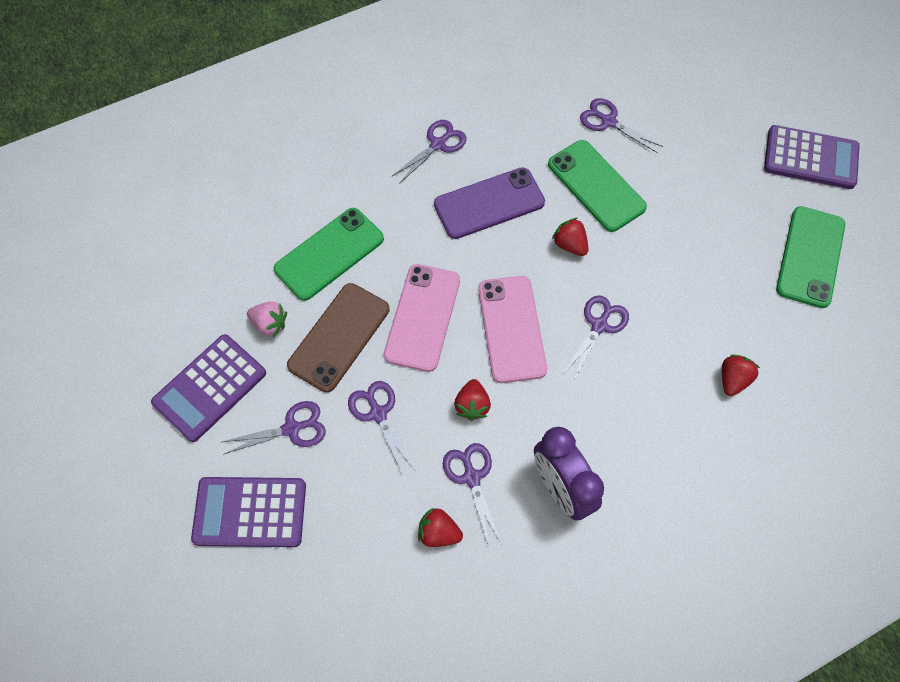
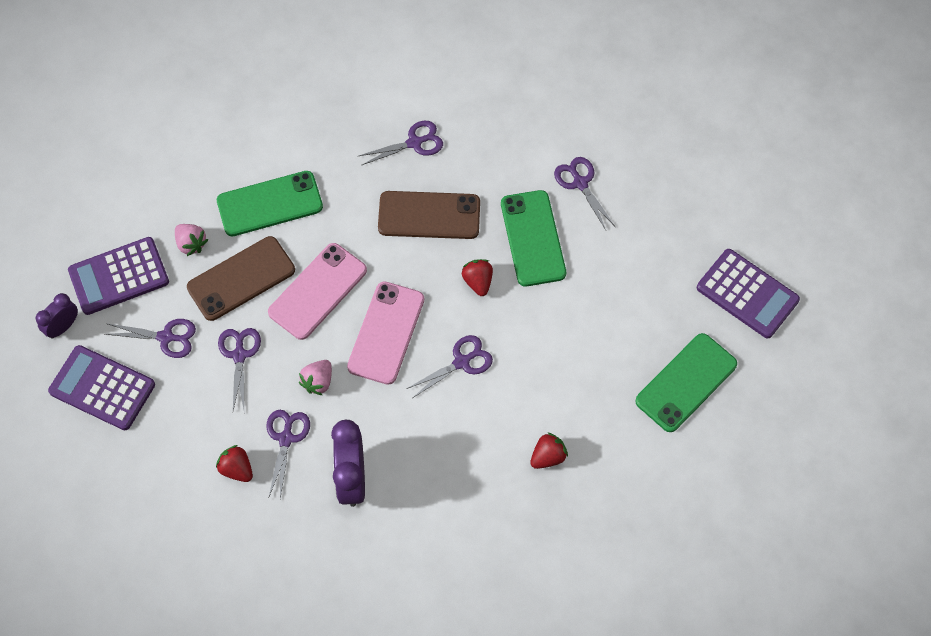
camera: 25 degrees right, 0 degrees up
purple phone [434,167,545,239] -> brown phone [378,191,480,239]
red strawberry [454,379,491,421] -> pink strawberry [299,360,332,395]
none -> purple clock [36,293,78,339]

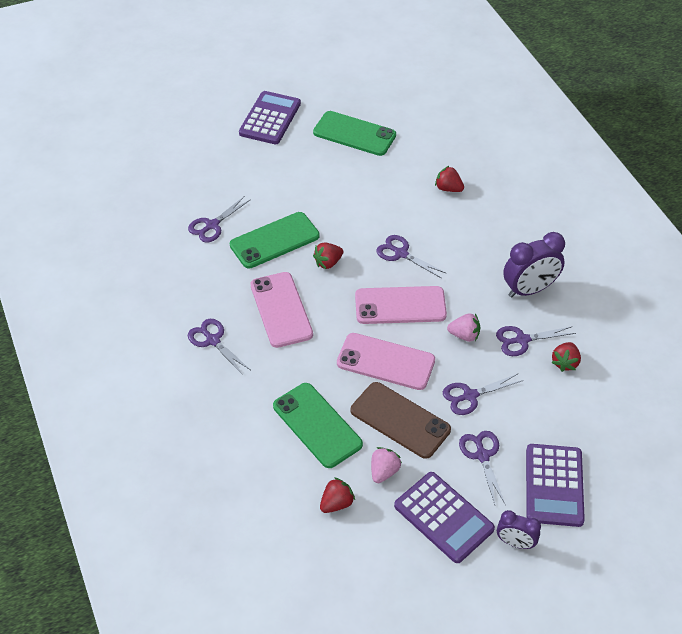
camera: 110 degrees left, 15 degrees down
brown phone [378,191,480,239] -> pink phone [250,272,313,348]
none -> red strawberry [320,477,355,513]

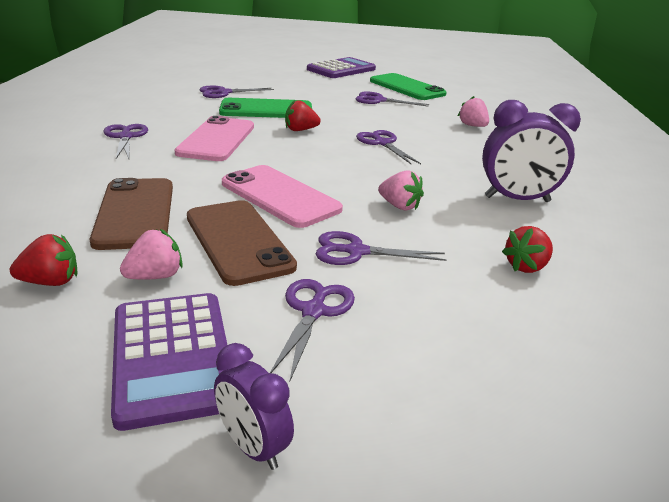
camera: 25 degrees right, 20 degrees down
green phone [273,383,363,468] -> brown phone [90,178,173,250]
pink phone [355,286,447,324] -> none
red strawberry [435,166,464,192] -> pink strawberry [458,96,489,127]
purple scissors [496,326,576,356] -> purple scissors moved to [355,91,430,107]
purple calculator [526,444,585,527] -> none

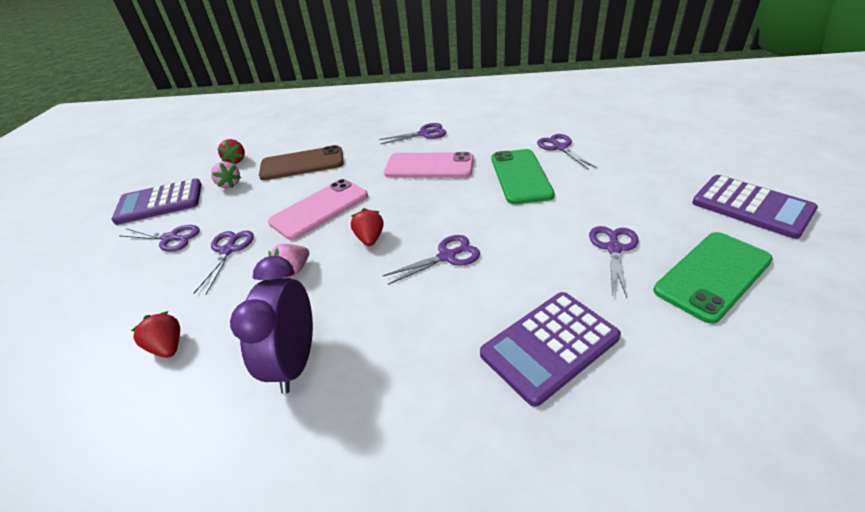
camera: 95 degrees right, 10 degrees up
brown phone [187,200,297,286] -> none
purple clock [214,343,294,470] -> none
red strawberry [285,100,321,131] -> red strawberry moved to [351,208,383,246]
pink strawberry [458,96,489,127] -> purple calculator [480,292,621,407]

